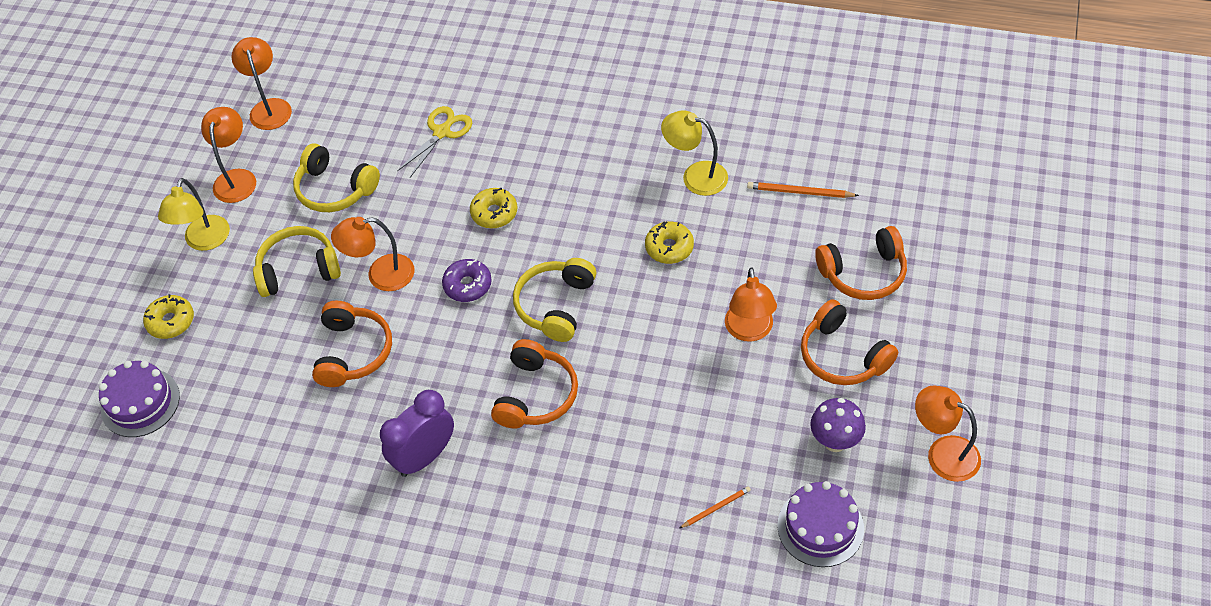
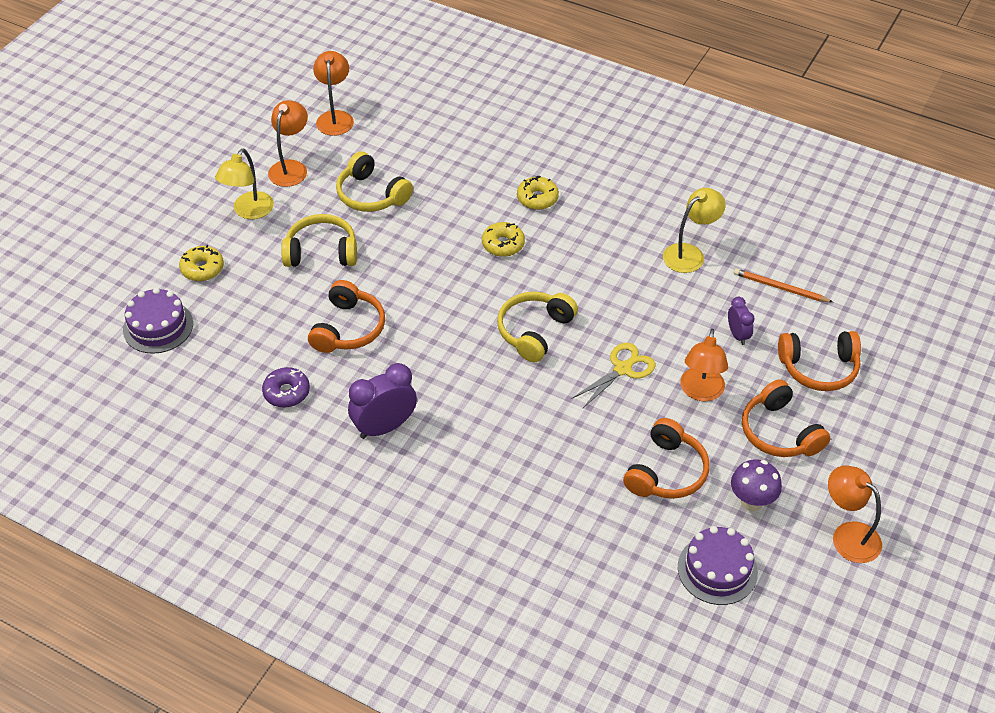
camera: 10 degrees right, 5 degrees down
orange lamp [331,217,414,291] -> none
yellow scissors [397,106,472,177] -> yellow scissors moved to [571,343,655,409]
purple donut [442,259,492,302] -> purple donut moved to [262,367,310,408]
orange headphones [491,339,578,428] -> orange headphones moved to [623,418,709,499]
yellow donut [645,221,694,264] -> yellow donut moved to [517,176,559,210]
yellow lamp [661,110,728,196] -> yellow lamp turned 105 degrees clockwise [663,188,726,273]
orange pencil [680,486,751,528] -> none
none -> purple clock [728,297,754,345]

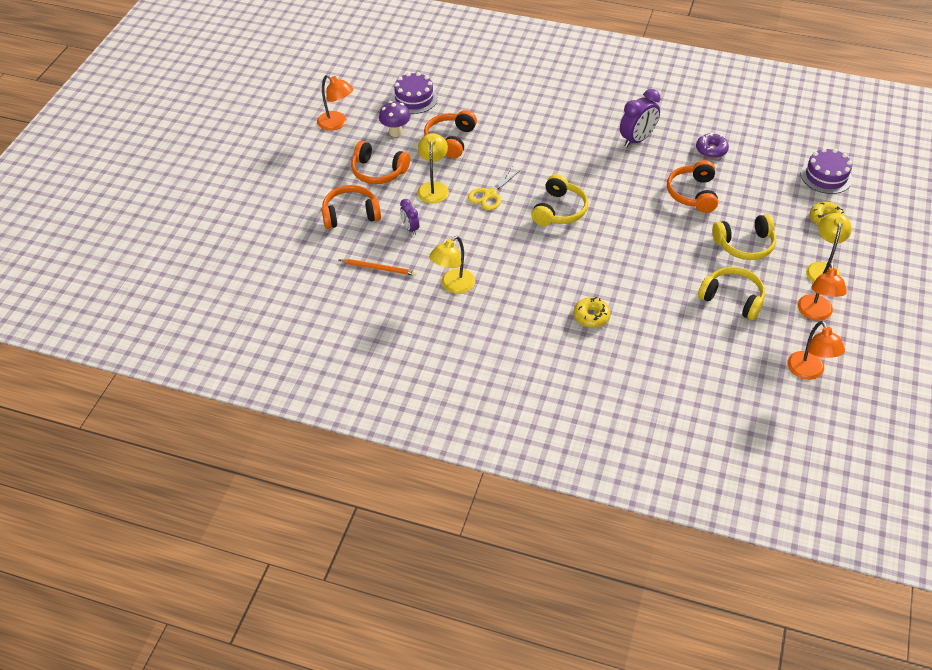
camera: 170 degrees right, 0 degrees up
yellow donut [482,222,525,257] -> none
orange lamp [680,329,728,401] -> yellow lamp [417,133,449,203]
orange headphones [742,379,830,457] -> orange headphones turned 150 degrees clockwise [351,141,410,184]

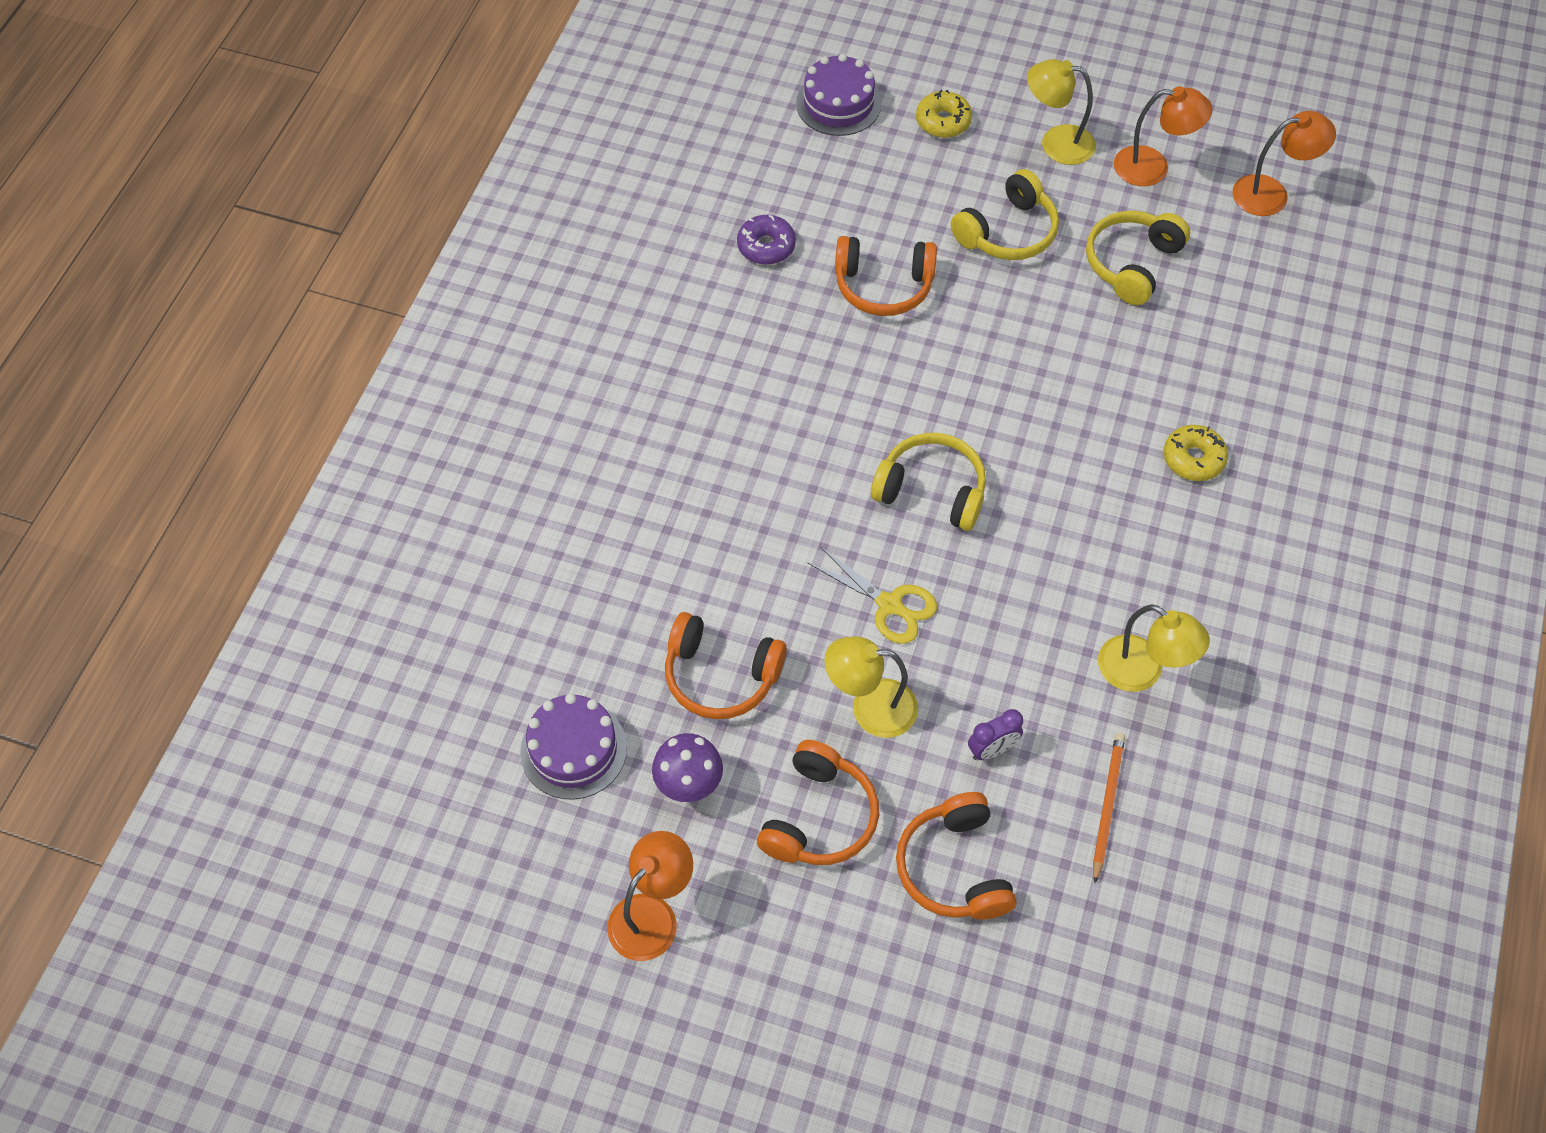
camera: 90 degrees left, 10 degrees up
purple clock [620,89,660,147] -> none
yellow headphones [712,214,776,260] -> yellow headphones turned 60 degrees clockwise [951,169,1059,260]

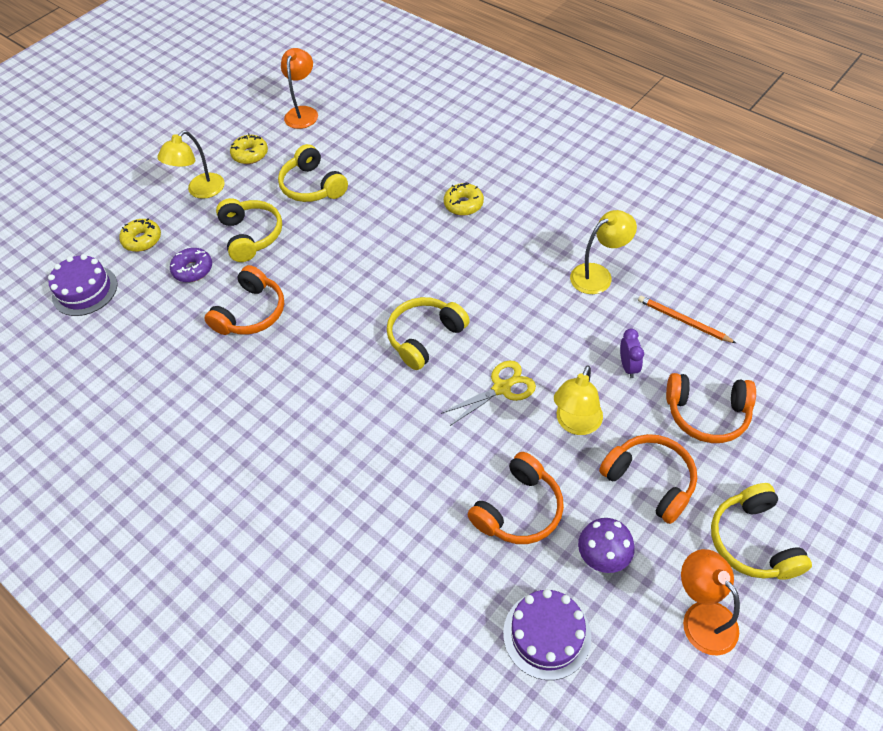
camera: 65 degrees left, 5 degrees down
purple donut [737,215,796,265] -> purple donut moved to [170,248,212,282]
orange lamp [1114,86,1213,186] -> yellow donut [230,133,268,164]
none -> yellow headphones [711,483,812,580]

